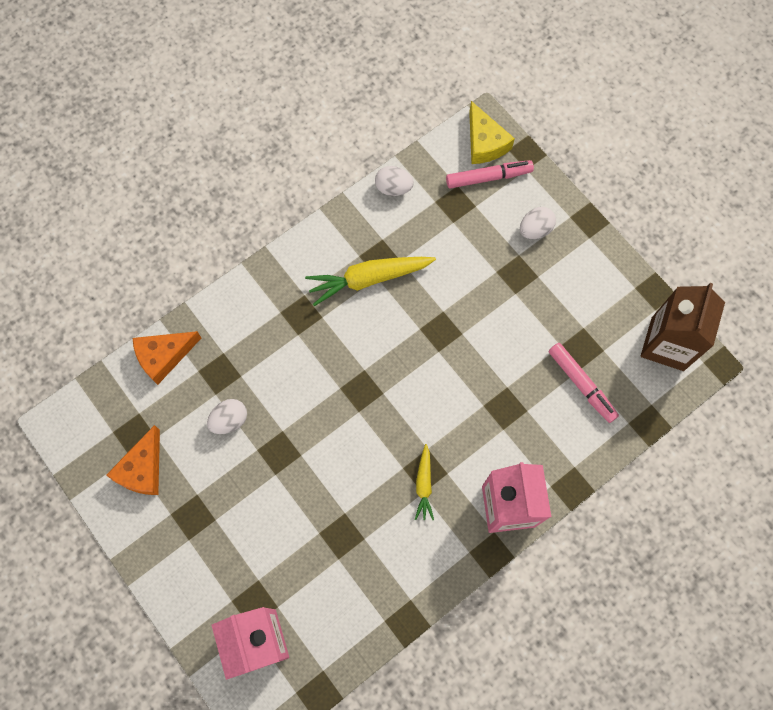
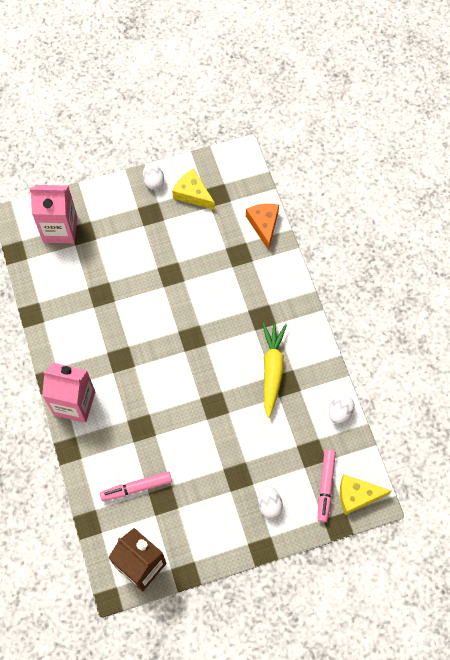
camera: 110 degrees right, 5 degrees down
orange cheese [106,425,160,495] -> yellow cheese [172,169,215,210]
white egg [207,399,247,434] -> white egg moved to [143,163,164,190]
yellow carrot [415,444,434,520] -> none

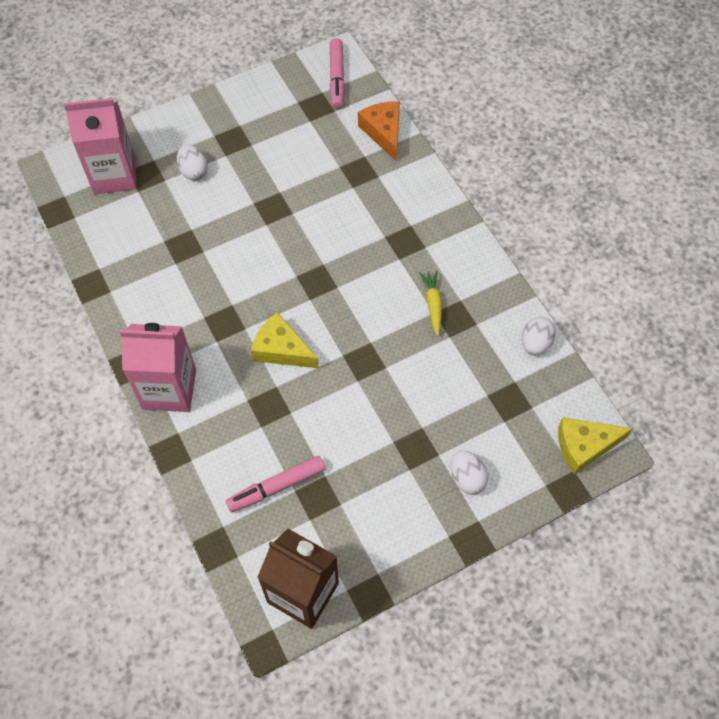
camera: 10 degrees left, 5 degrees down
white egg [143,163,164,190] -> white egg moved to [177,144,208,180]
yellow cheese [172,169,215,210] -> yellow cheese moved to [251,312,319,368]
yellow carrot [262,323,287,418] -> yellow carrot [420,271,442,336], size x0.55
pink marker [318,450,336,523] -> pink marker moved to [330,38,345,109]

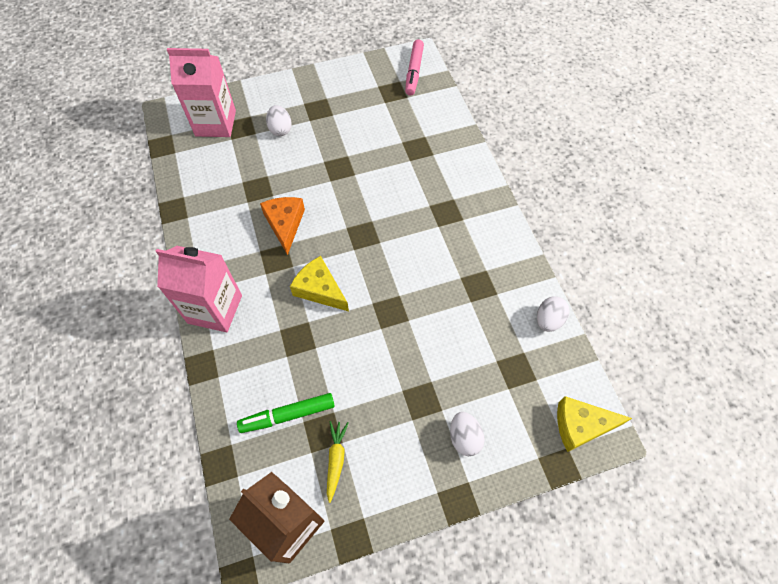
camera: 10 degrees right, 0 degrees up
pink marker [226,456,325,512] -> green marker [237,393,335,433]
orange cheese [358,101,400,161] -> orange cheese moved to [260,197,305,255]
yellow carrot [420,271,442,336] -> yellow carrot moved to [327,421,348,503]

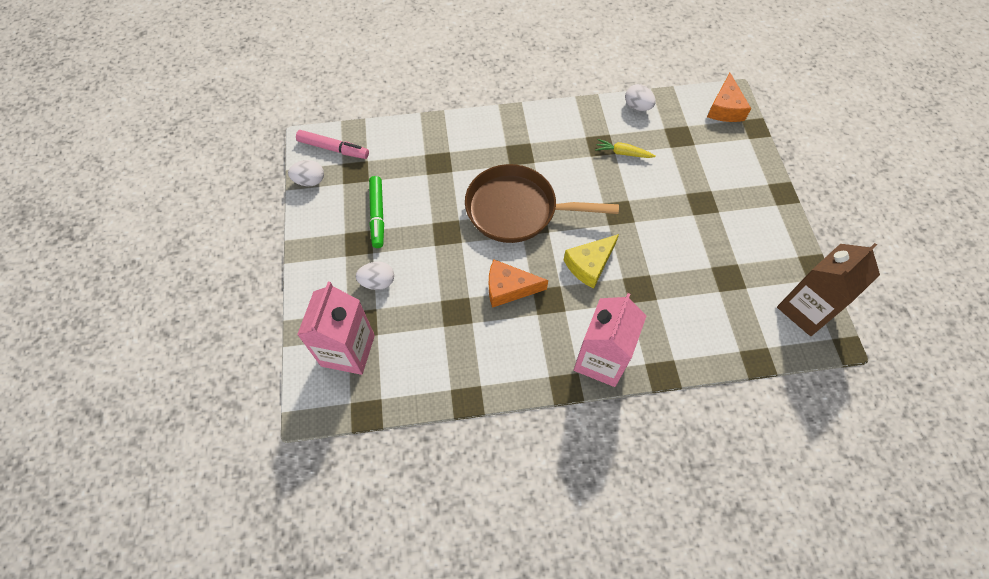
camera: 80 degrees left, 0 degrees up
green marker [237,393,335,433] -> green marker moved to [369,176,384,248]
yellow carrot [327,421,348,503] -> yellow carrot moved to [595,139,656,158]
white egg [450,412,485,456] -> white egg moved to [288,160,324,186]
yellow cheese [557,396,632,452] -> orange cheese [707,73,751,122]
none -> brown pan [465,164,619,243]

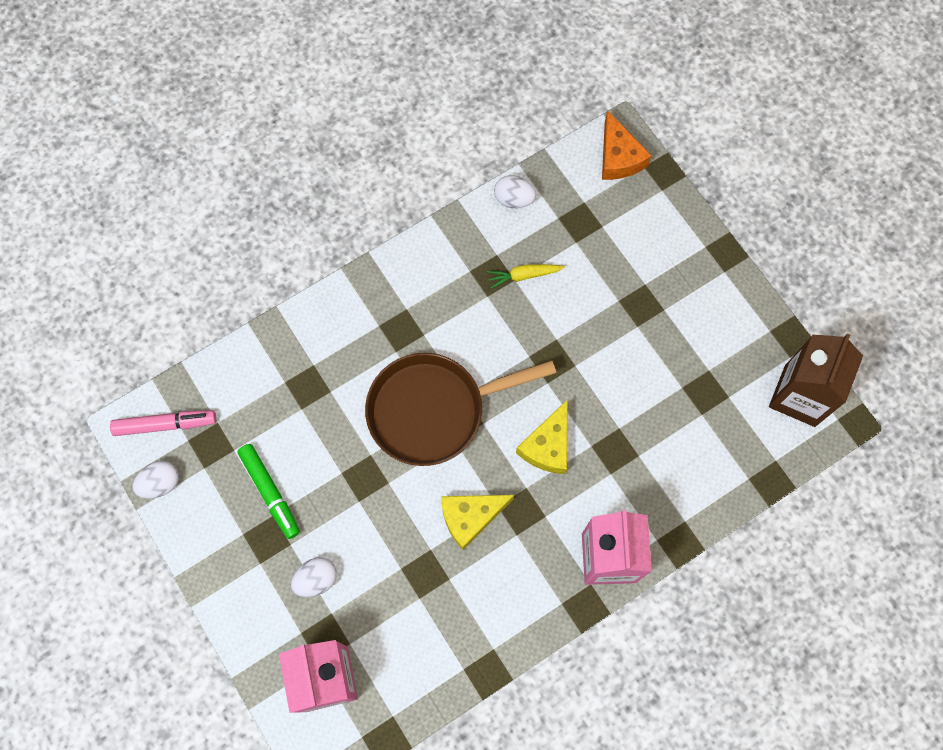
camera: 25 degrees left, 10 degrees up
orange cheese [489,260,548,308] -> yellow cheese [441,495,514,550]

